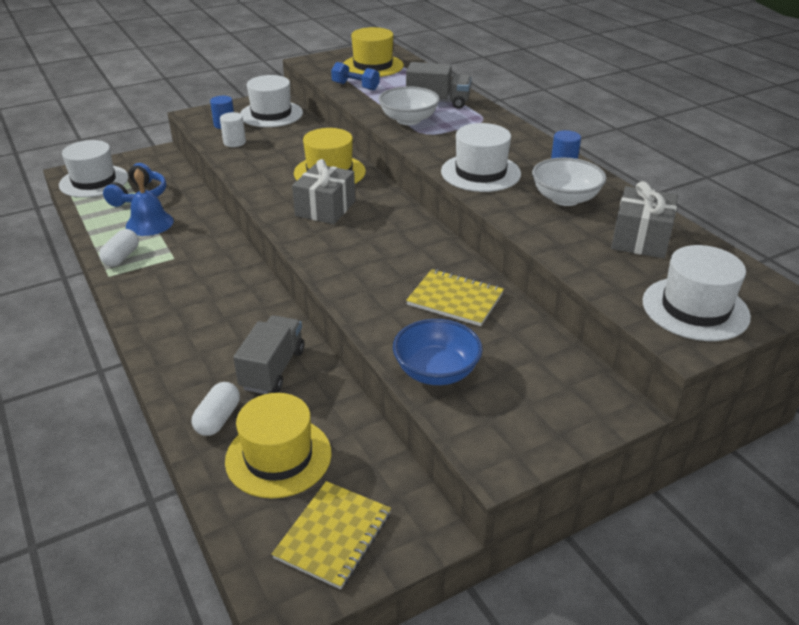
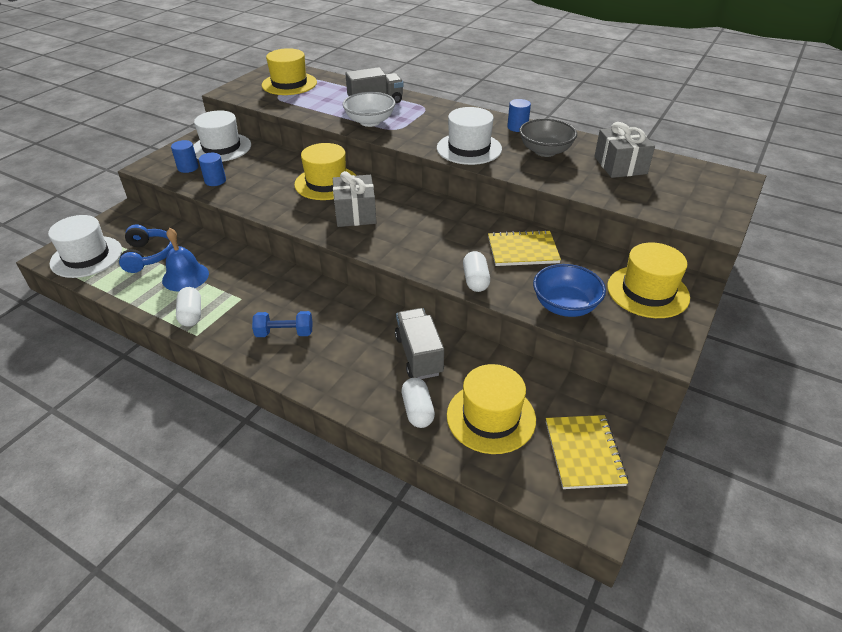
camera: 30 degrees left, 5 degrees up
white cylinder [220,112,246,147] -> blue cylinder [199,153,226,186]
blue dumbbell [331,62,380,90] -> blue dumbbell moved to [252,311,312,337]
white bowl [532,158,606,206] -> grey bowl [519,119,577,157]
white hat [643,245,751,341] -> none
none -> white capsule [463,251,490,292]
none -> yellow hat [607,243,690,318]

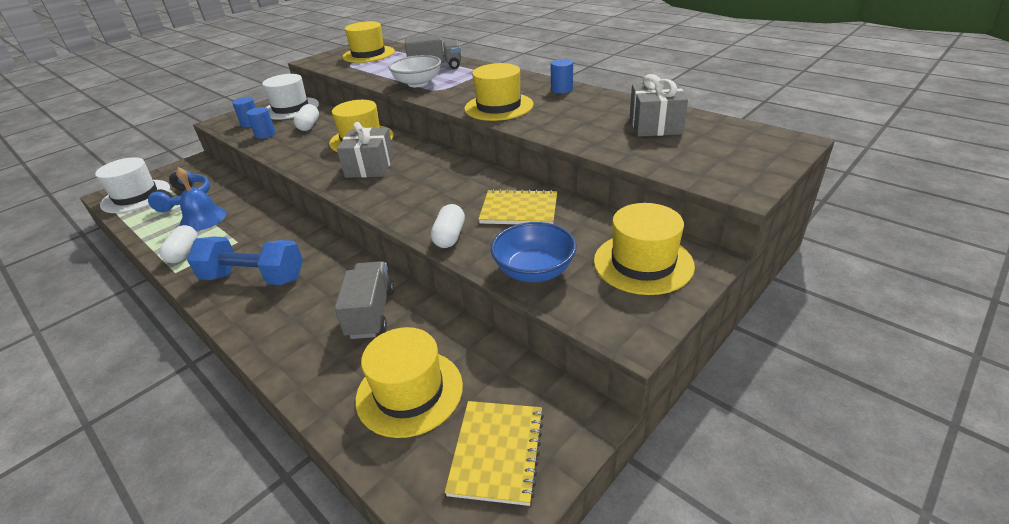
camera: 15 degrees right, 5 degrees down
blue dumbbell [252,311,312,337] -> blue dumbbell [187,236,303,285], size x1.70
white capsule [401,378,435,428] -> white capsule moved to [294,104,319,131]
white hat [437,107,502,165] -> yellow hat [464,63,533,121]
grey bowl [519,119,577,157] -> none

